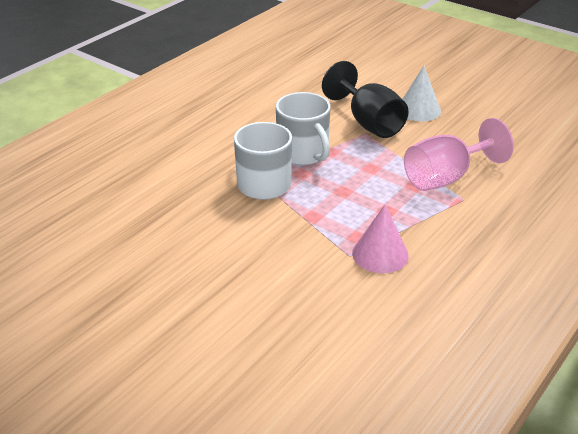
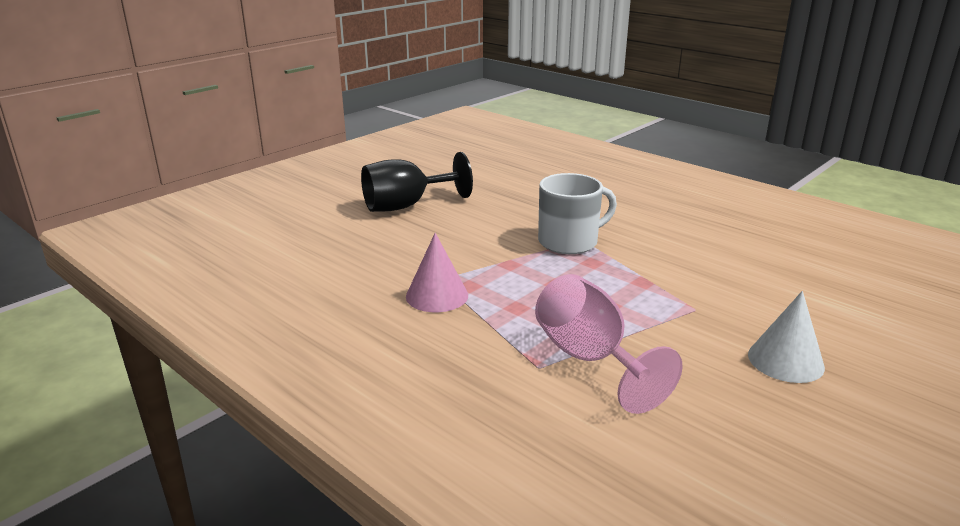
camera: 95 degrees right, 10 degrees down
white mug [276,92,330,165] -> none
black goblet [322,61,409,138] -> black goblet moved to [361,152,473,212]

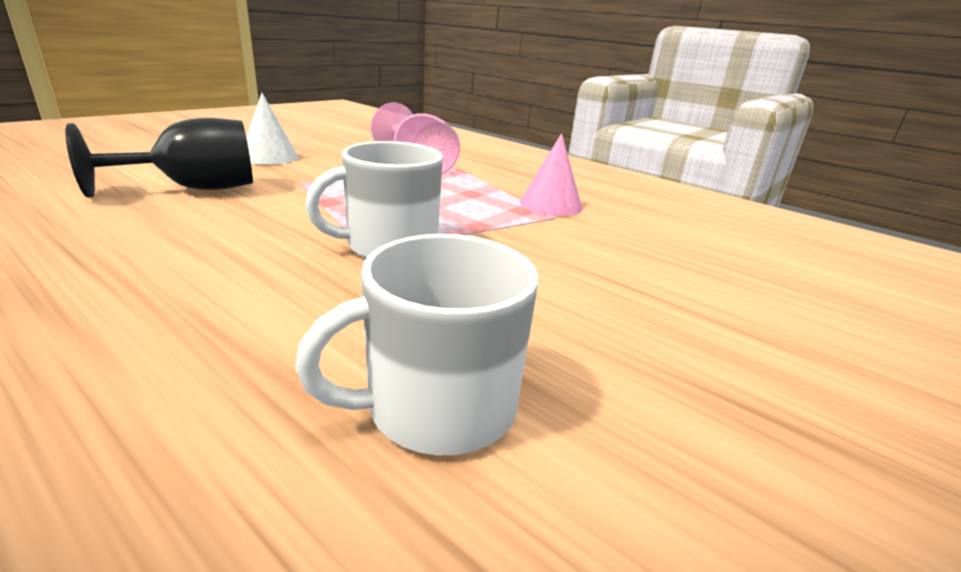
camera: 175 degrees right, 0 degrees up
black goblet [361,152,473,212] -> black goblet moved to [65,118,253,198]
none -> white mug [295,234,538,455]

